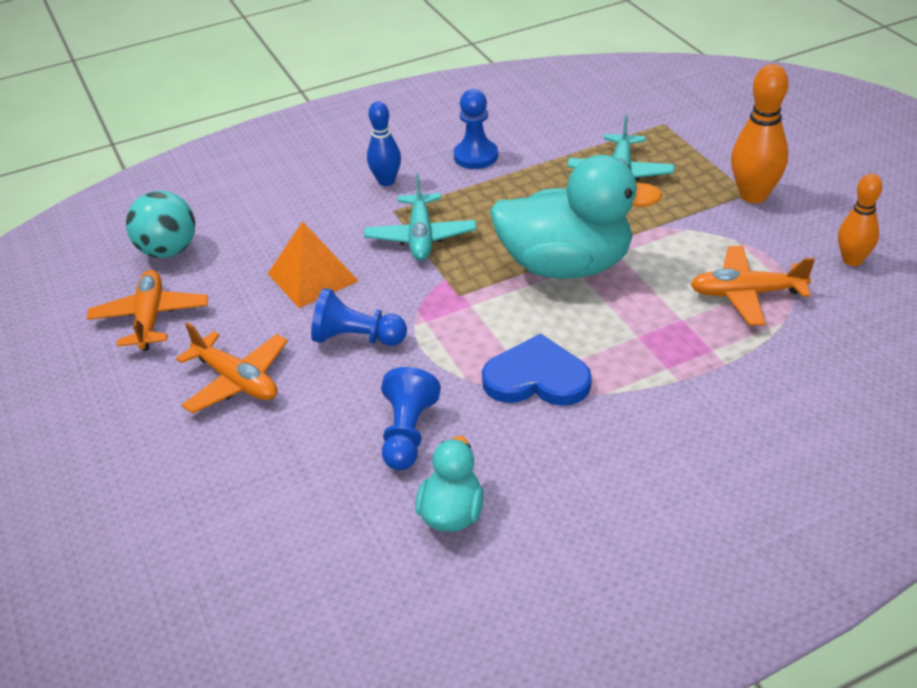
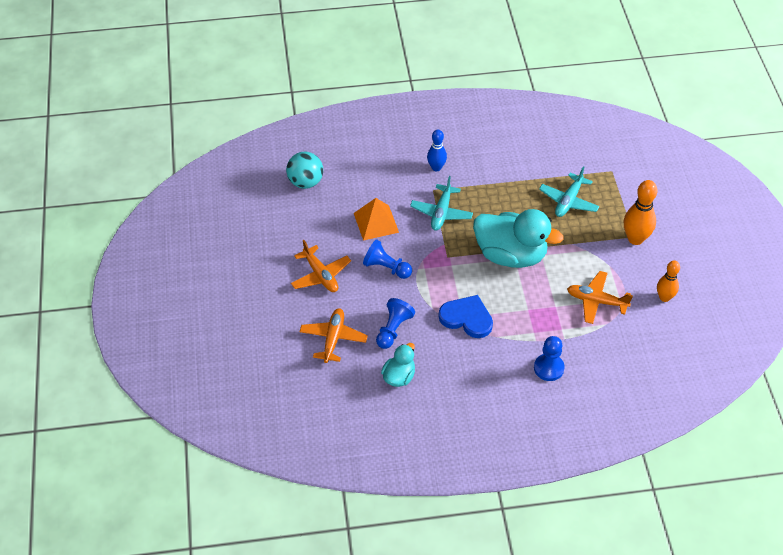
camera: 15 degrees right, 10 degrees up
orange plane [86,270,208,351] -> orange plane moved to [300,308,368,363]
blue pawn [453,89,498,169] -> blue pawn moved to [534,336,565,381]

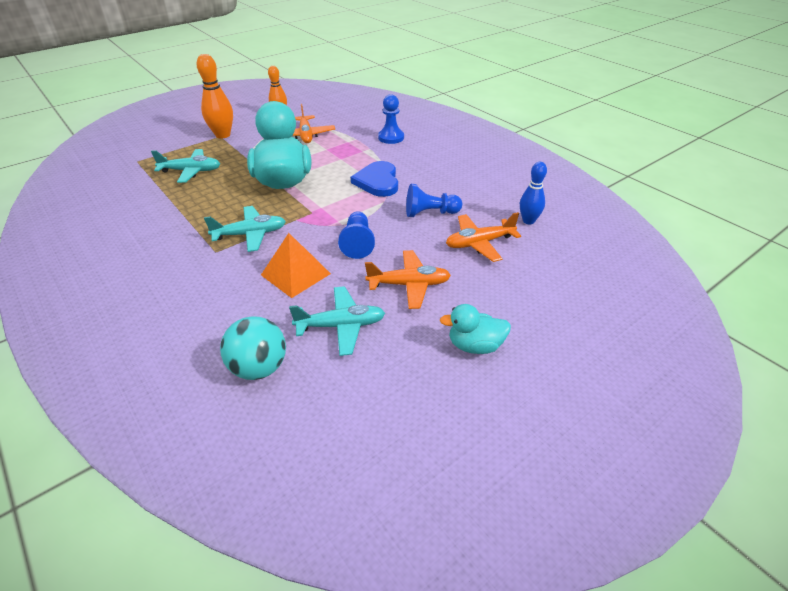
camera: 120 degrees left, 10 degrees down
orange plane [291,240,351,292] -> orange plane turned 60 degrees clockwise [365,250,451,309]
turquoise duck [381,343,415,387] -> turquoise duck moved to [440,304,511,354]
blue bowling pin [427,130,447,171] -> blue bowling pin moved to [520,162,547,224]
none -> turquoise plane [289,286,385,356]

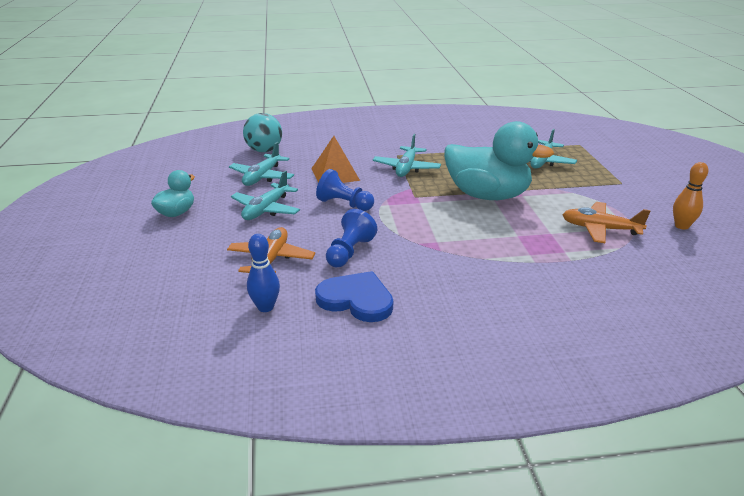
camera: 120 degrees right, 10 degrees down
orange bowling pin [196,54,233,138] -> none
blue heart [351,161,398,197] -> blue heart moved to [315,271,393,322]
orange plane [365,250,451,309] -> turquoise plane [231,171,300,220]
blue pawn [378,94,404,144] -> none

